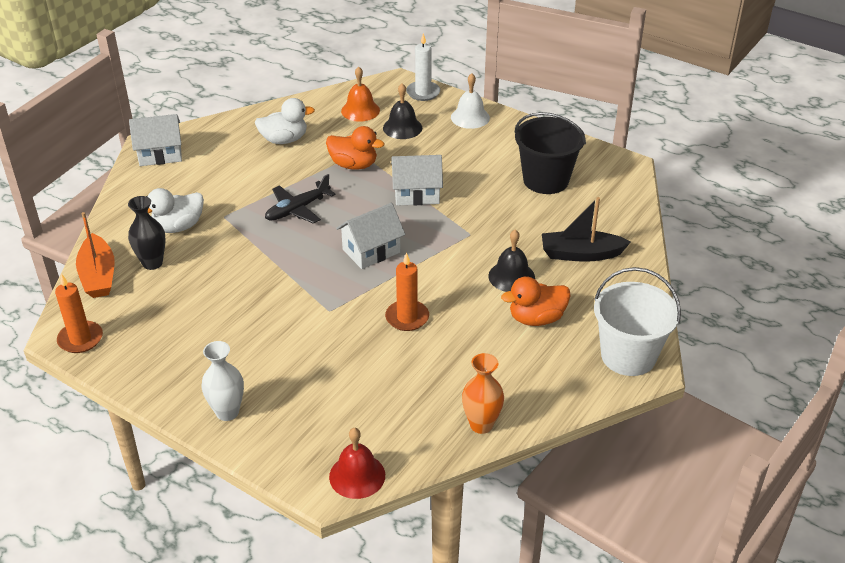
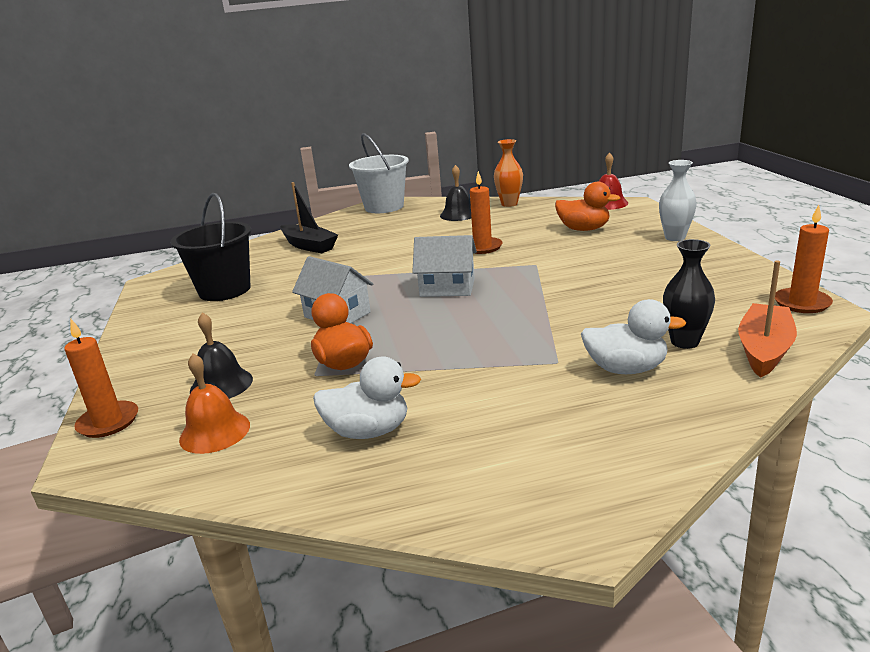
camera: 135 degrees left, 15 degrees down
white house [129,114,182,166] -> none
white duck [255,98,315,144] -> white duck turned 150 degrees clockwise [313,357,421,439]
black plane [265,174,336,224] -> none
white candle [406,33,440,101] -> orange candle [64,319,138,438]
white bell [451,73,490,129] -> none
black bell [488,230,535,292] -> black bell moved to [440,165,471,221]
orange duck [501,276,571,326] -> orange duck moved to [555,182,620,231]

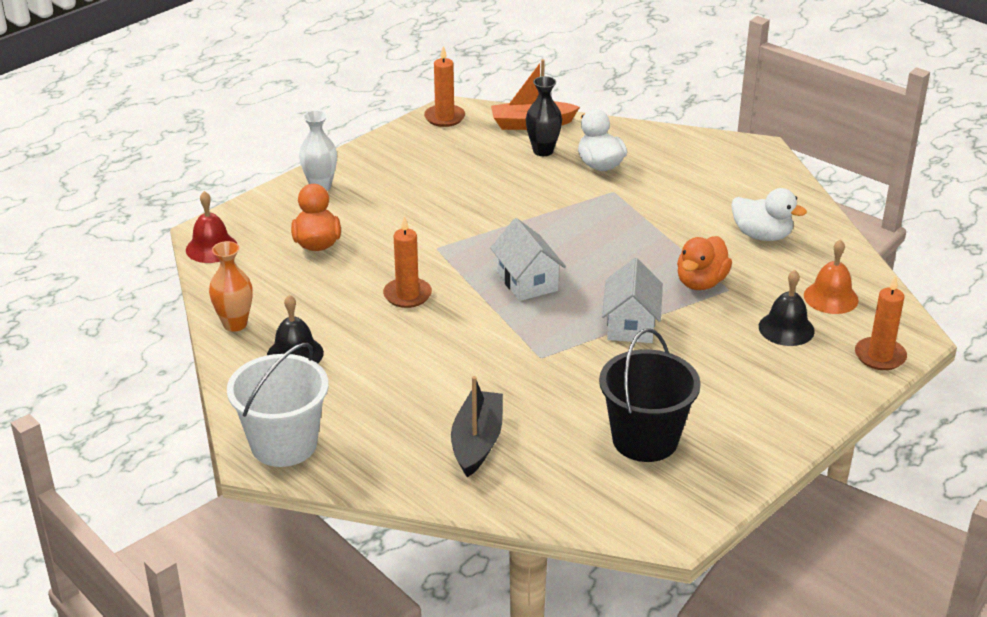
camera: 125 degrees left, 10 degrees up
white duck [313,357,421,439] -> white duck turned 150 degrees clockwise [731,188,807,241]

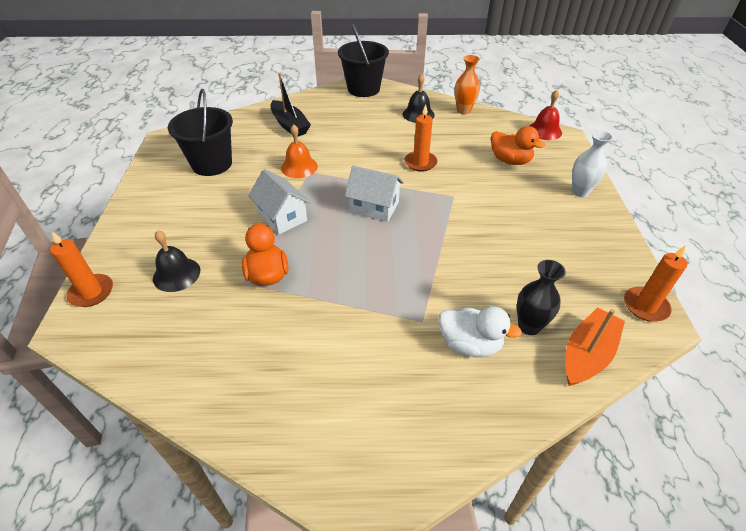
camera: 135 degrees right, 10 degrees up
white bucket [227,343,329,467] -> black bucket [338,24,389,97]
white duck [731,188,807,241] -> none
orange bell [804,239,859,314] -> orange bell moved to [281,125,318,178]

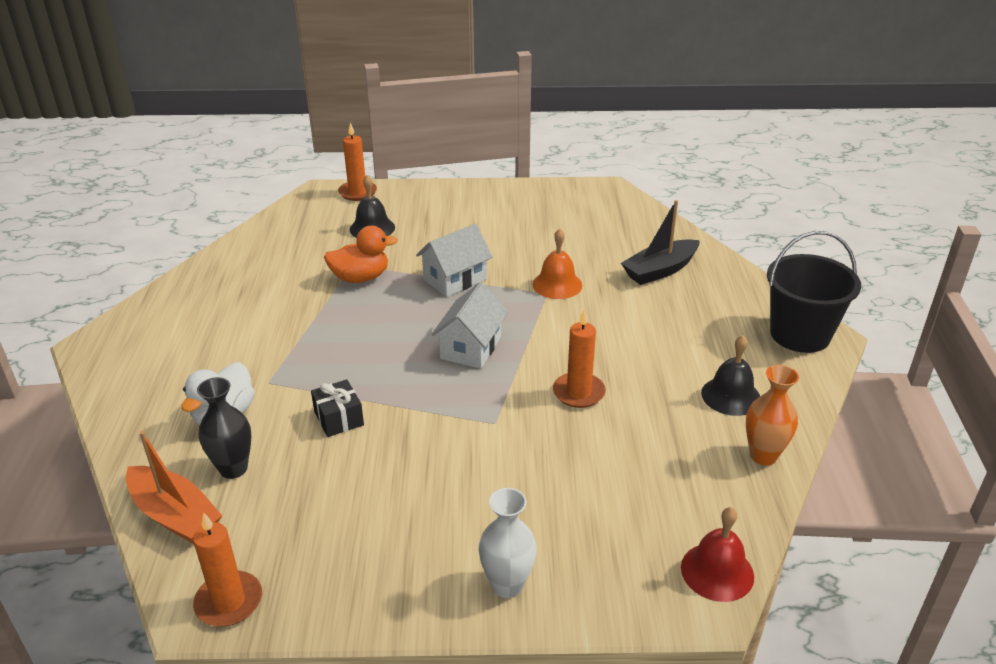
camera: 90 degrees right, 10 degrees down
black bucket [168,89,233,176] -> none
orange duck [491,126,546,165] -> none
none -> black gift [311,379,364,437]

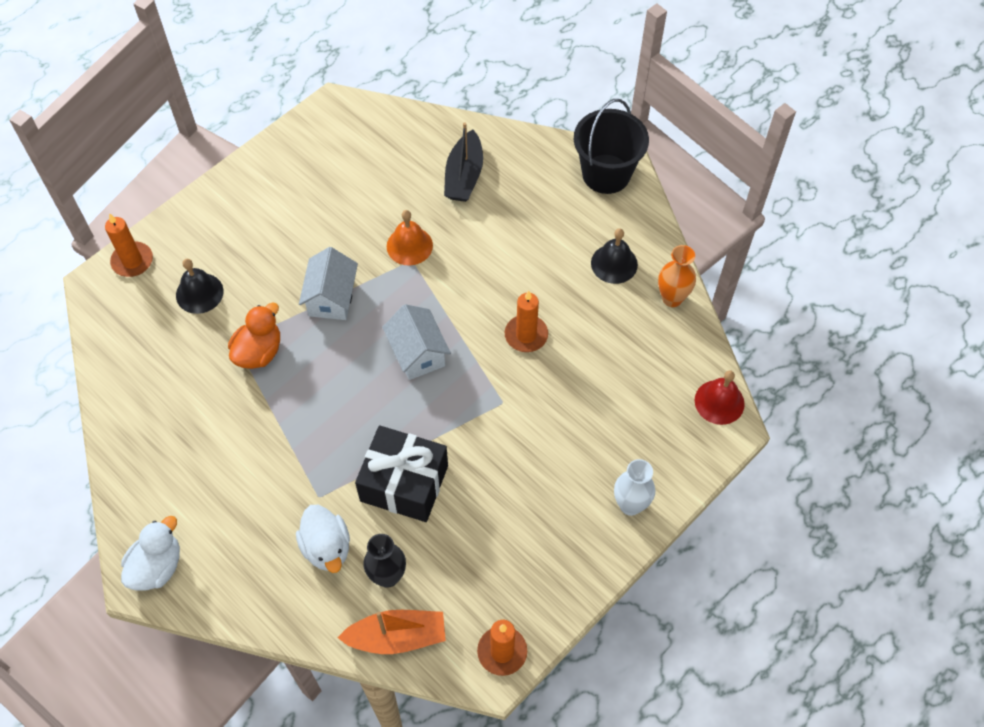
camera: 45 degrees left, 25 degrees up
black gift [311,379,364,437] -> black gift [355,425,448,522], size x1.97
none -> white duck [121,516,180,591]

